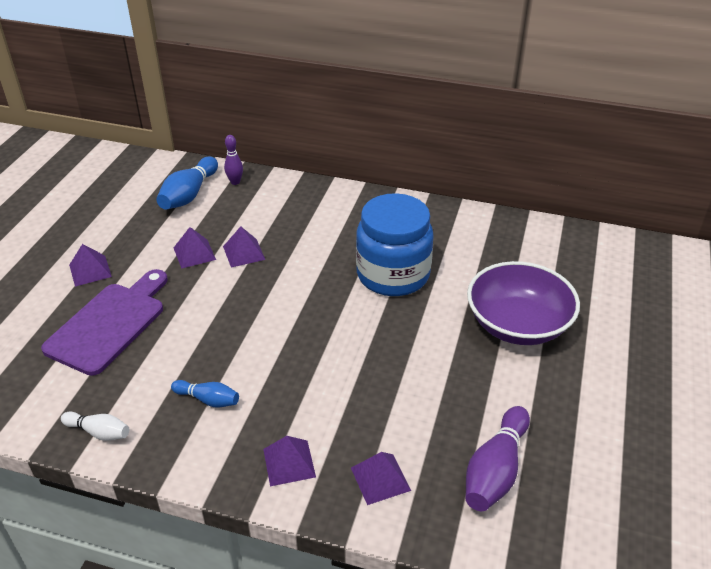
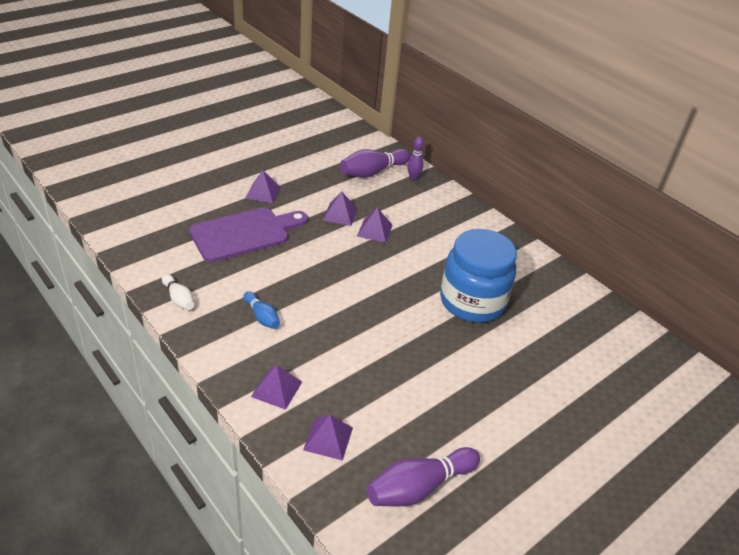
camera: 30 degrees right, 0 degrees up
blue bowling pin [156,156,218,210] -> purple bowling pin [340,149,410,178]
purple bowl [467,261,580,345] -> none

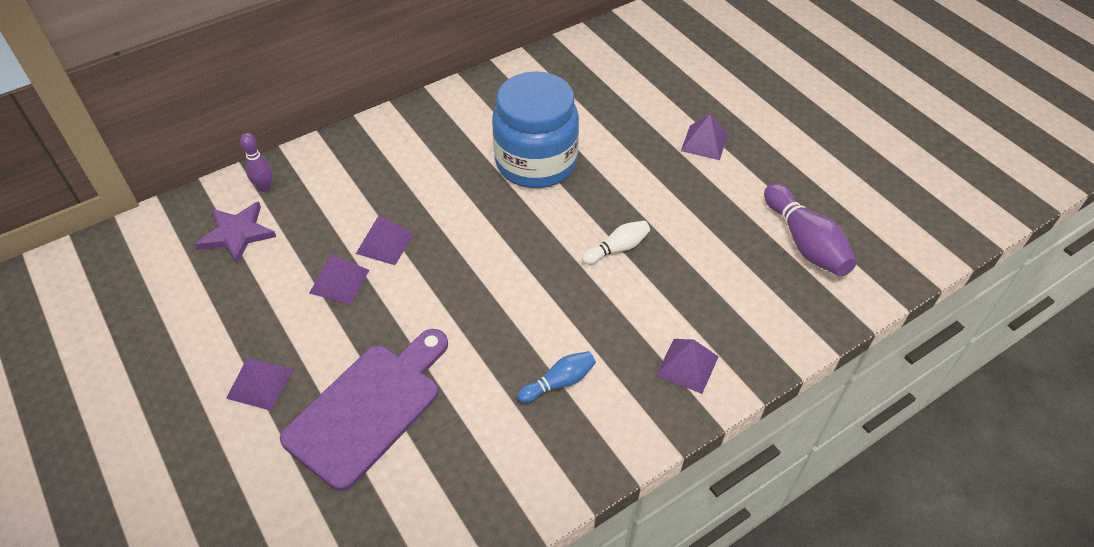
camera: 80 degrees left, 10 degrees up
white bowling pin [162,274,194,310] -> white bowling pin moved to [582,220,650,265]
purple cutting board [189,207,308,262] -> purple cutting board turned 60 degrees clockwise [280,329,448,491]
purple pyramid [303,415,353,460] -> purple pyramid moved to [681,114,728,160]
purple bowling pin [340,149,410,178] -> purple star [195,201,276,265]

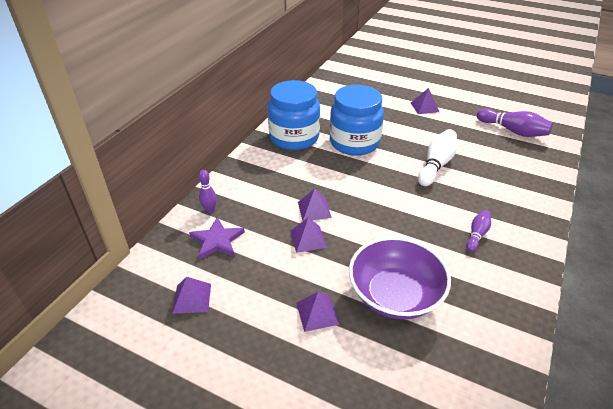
camera: 30 degrees left, 10 degrees down
purple cutting board [280,329,448,491] -> purple bowl [349,237,451,319]
blue bowling pin [517,351,596,403] -> purple bowling pin [466,210,491,252]
white bowling pin [582,220,650,265] -> white bowling pin [418,129,457,186], size x1.74
purple pyramid [656,339,719,394] -> purple pyramid moved to [172,277,211,314]
none -> blue jar [268,80,320,150]

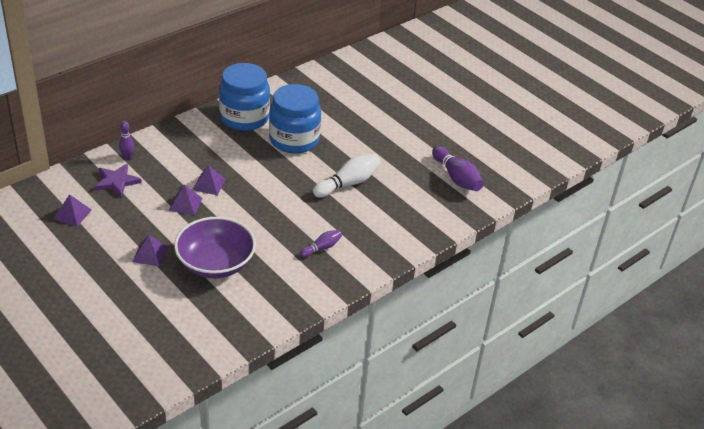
camera: 20 degrees right, 0 degrees up
purple pyramid [411,88,439,114] -> none

